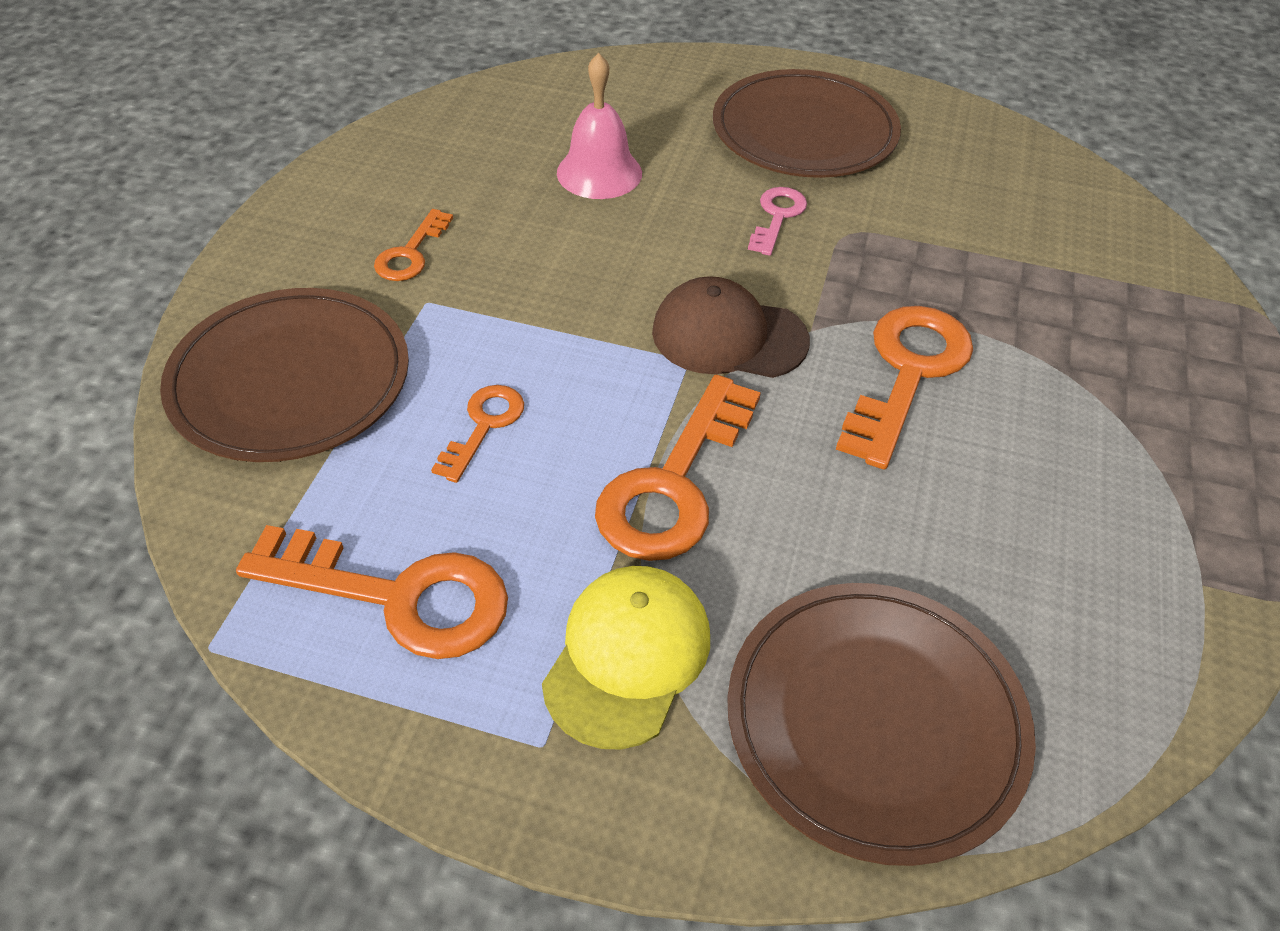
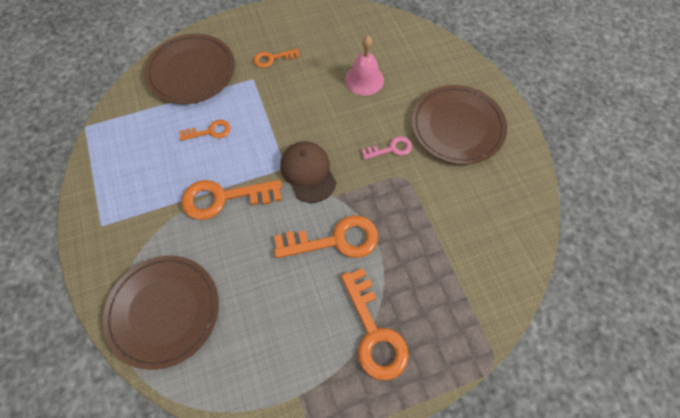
camera: 55 degrees right, 15 degrees up
orange key [236,525,508,659] -> orange key moved to [341,268,409,381]
yellow cap [542,566,710,750] -> none

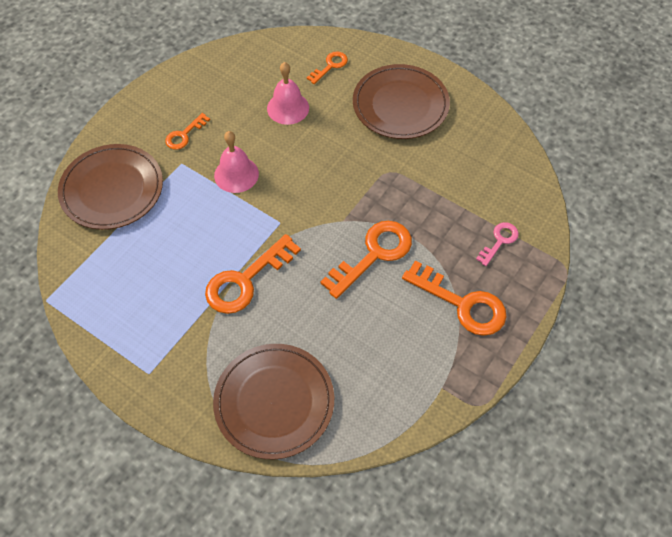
camera: 35 degrees left, 5 degrees down
orange key [180,120,230,141] -> orange key moved to [307,51,348,84]
brown cap [280,141,336,203] -> none
pink key [362,136,412,160] -> pink key moved to [476,222,519,266]
none -> pink bell [214,131,259,193]

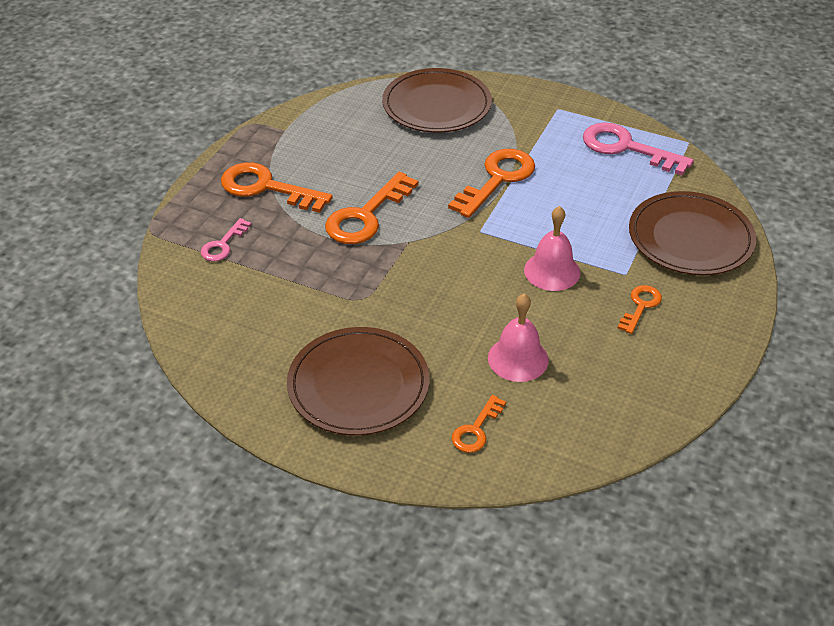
camera: 170 degrees right, 15 degrees down
none -> pink key [583,122,694,176]

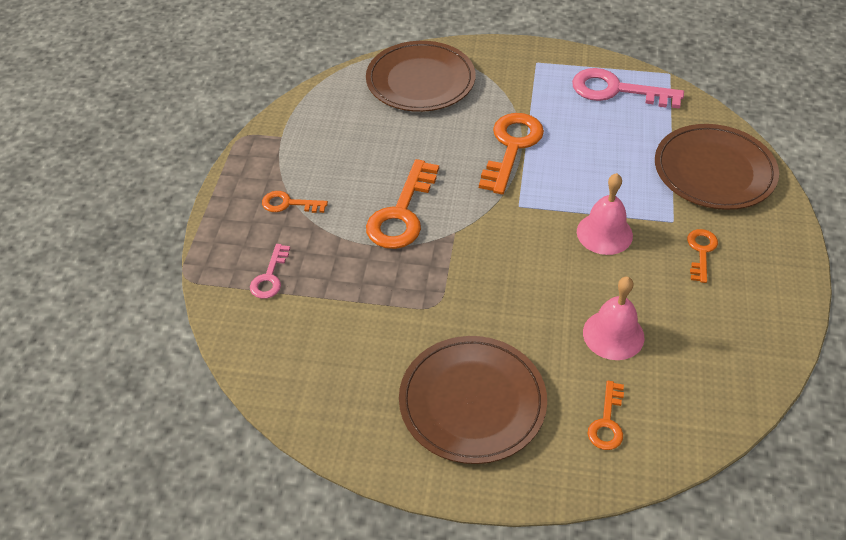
camera: 15 degrees left, 5 degrees up
orange key [221,162,333,213] -> orange key [262,191,328,213], size x0.54

